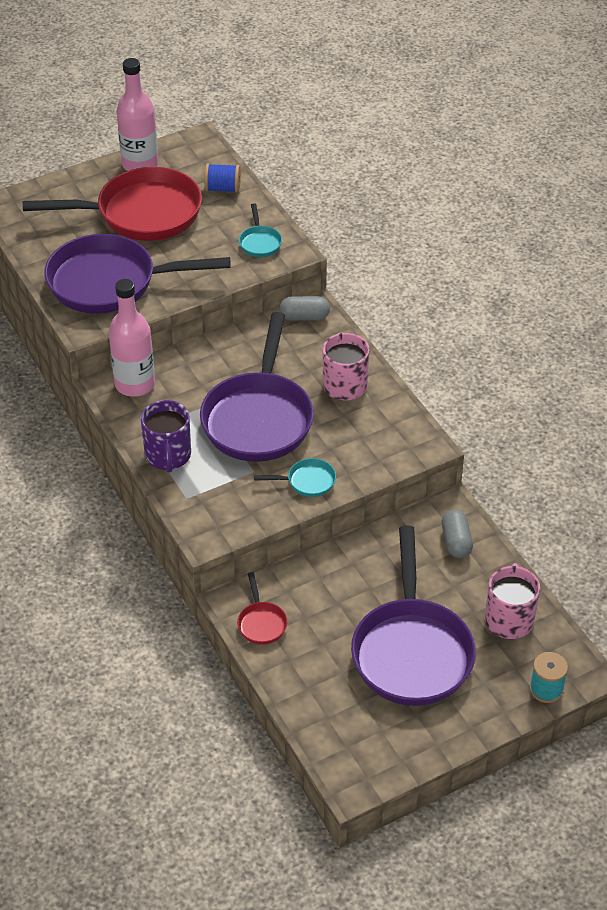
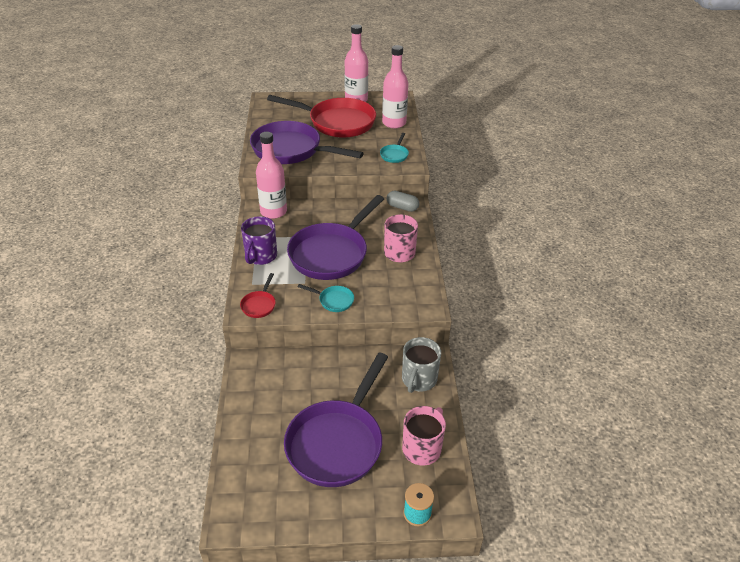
camera: 25 degrees right, 5 degrees down
blue spool [204,163,241,193] -> pink bottle [382,45,408,128]
red pan [237,572,288,645] -> red pan moved to [240,273,276,318]
grey capsule [442,510,473,558] -> grey mug [402,337,441,393]

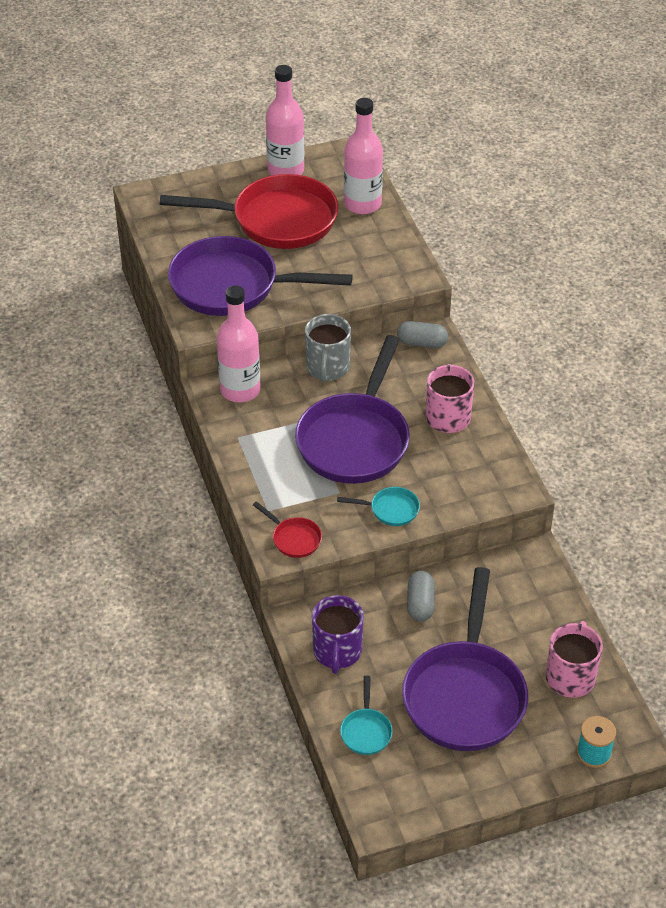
camera: 15 degrees left, 5 degrees up
red pan [240,273,276,318] -> red pan turned 45 degrees counterclockwise [253,501,322,558]
purple mug [241,216,277,265] -> purple mug moved to [312,595,364,674]
turquoise pan [380,133,409,163] -> turquoise pan moved to [340,676,393,755]
grey mug [402,337,441,393] -> grey mug moved to [305,314,351,382]
none -> grey capsule [407,571,435,622]

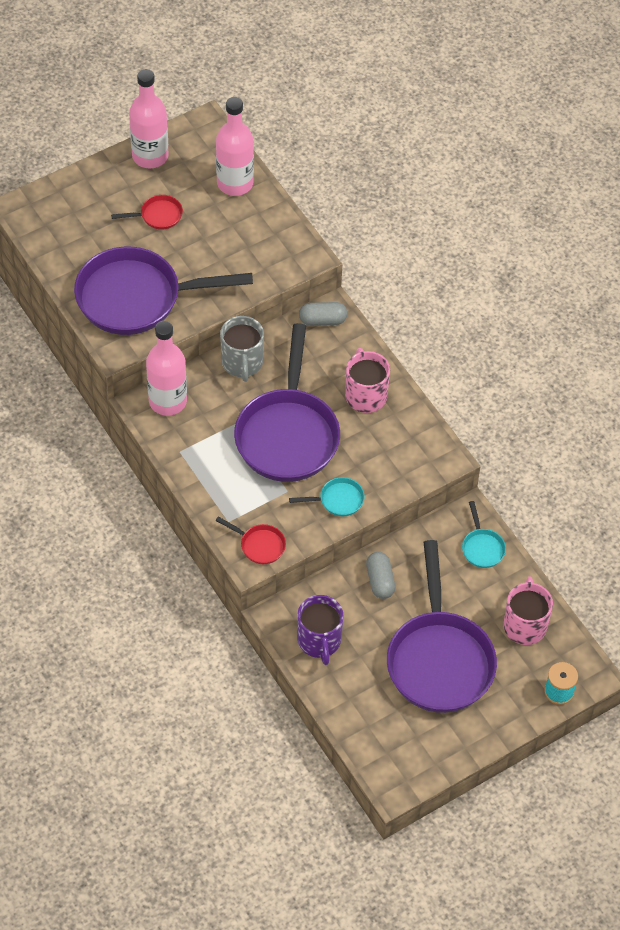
camera: 15 degrees left, 10 degrees up
red pan [160,174,339,249] -> red pan [111,195,183,230], size x0.41
turquoise pan [340,676,393,755] -> turquoise pan moved to [462,501,506,568]

